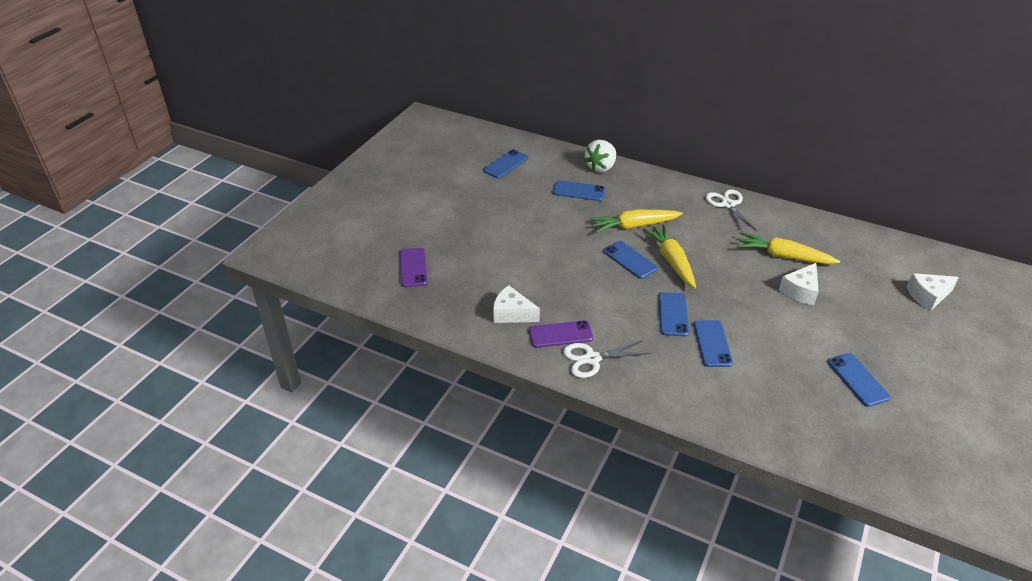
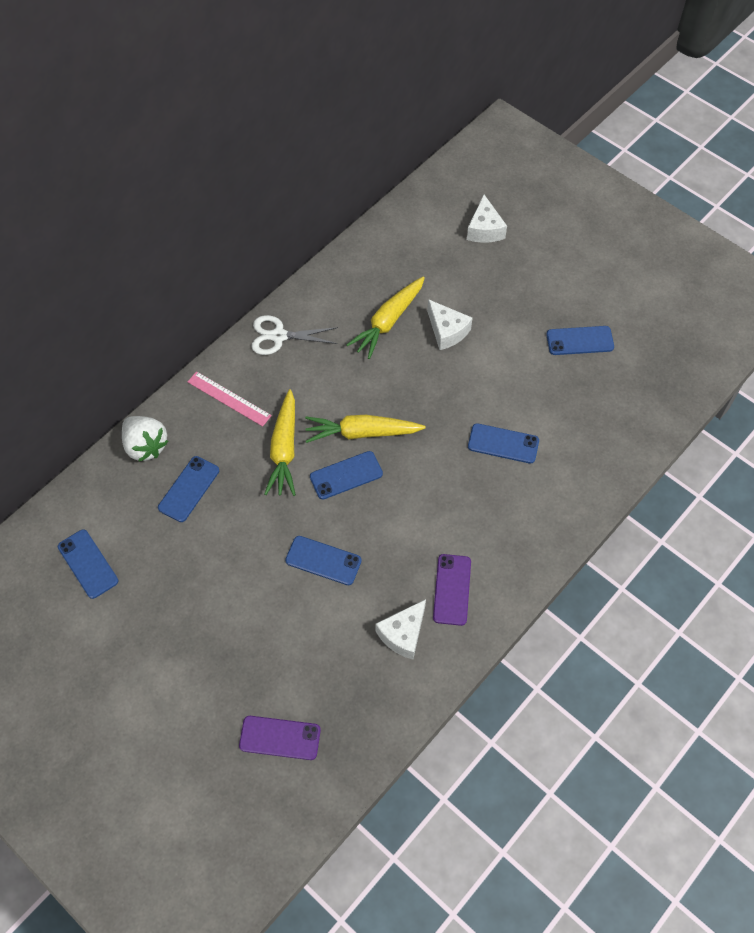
camera: 75 degrees left, 20 degrees up
white scissors [563,340,651,378] -> none
blue phone [658,292,689,337] -> blue phone moved to [285,536,362,585]
none -> pink ruler [188,371,272,427]

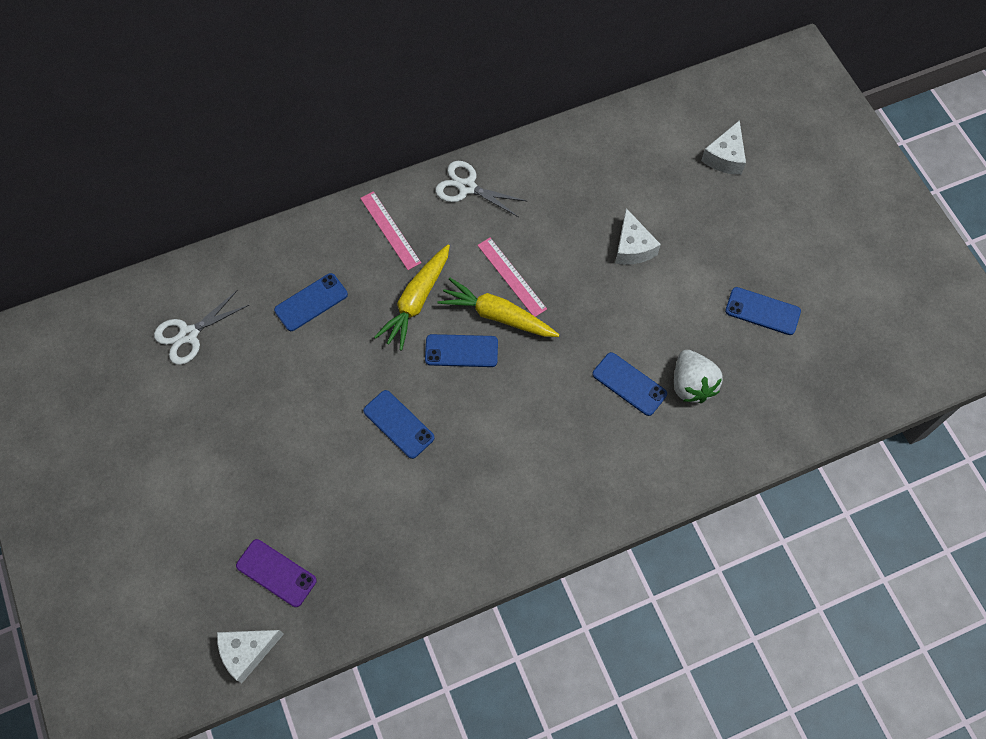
camera: 25 degrees right, 5 degrees up
blue phone [58,529,118,599] -> white scissors [154,290,249,365]
white strawberry [122,416,169,462] -> white strawberry moved to [674,350,723,403]
yellow carrot [347,277,425,359] -> none
white cheese [376,599,426,660] -> white cheese moved to [217,630,284,683]
purple phone [433,554,471,626] -> none
none -> pink ruler [477,238,547,317]

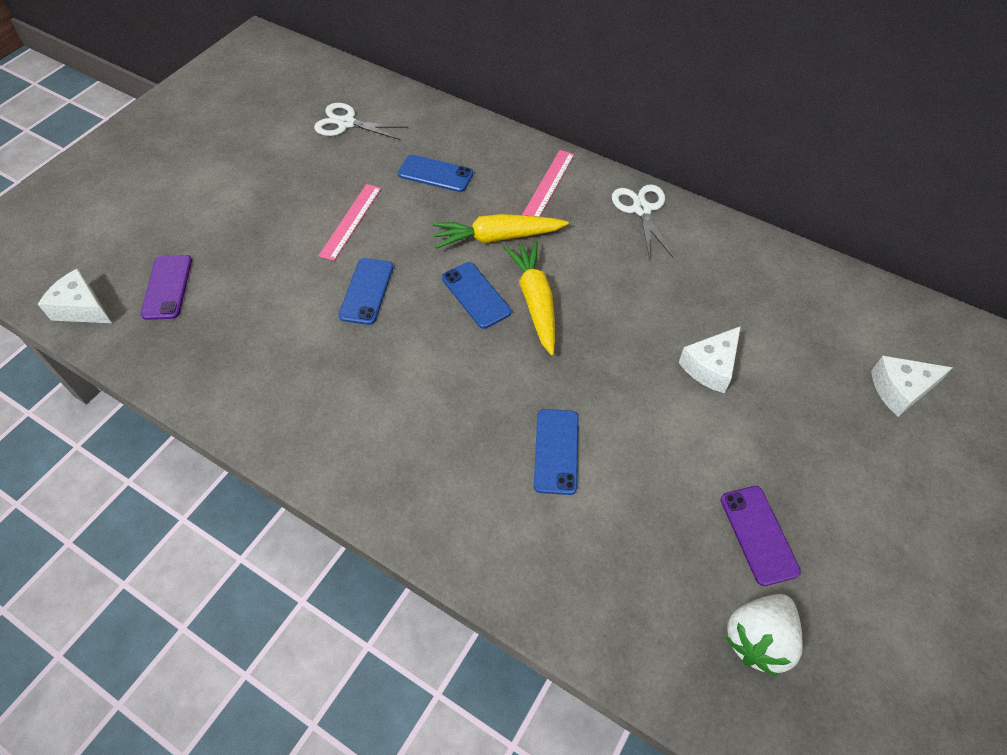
camera: 55 degrees right, 10 degrees down
pink ruler [477,238,547,317] -> pink ruler moved to [318,184,381,261]
white strawberry [674,350,723,403] -> white strawberry moved to [726,594,803,677]
blue phone [725,287,801,335] -> purple phone [721,486,801,586]

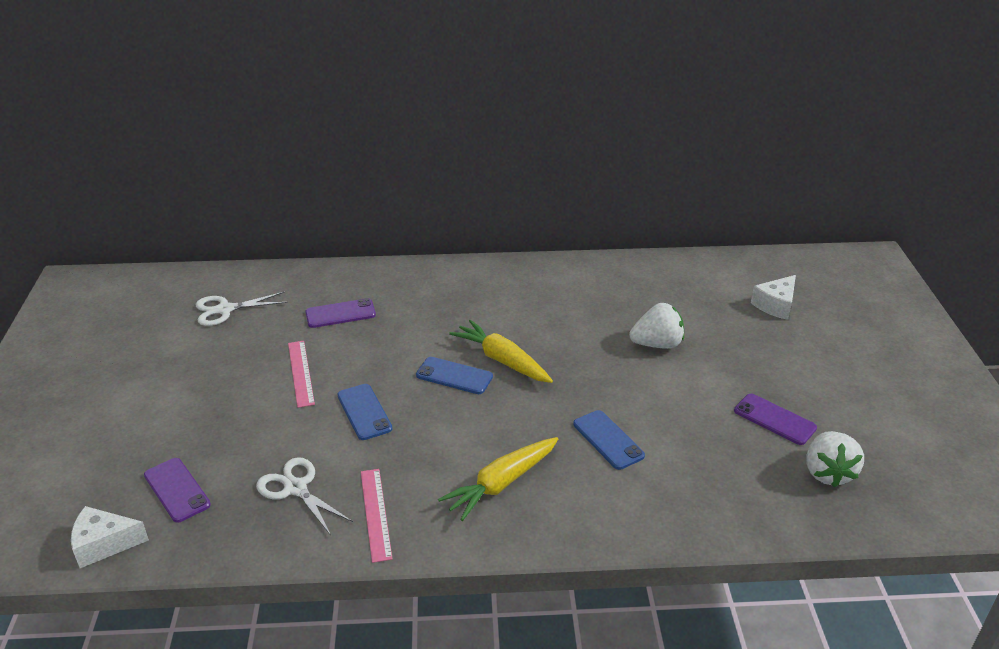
camera: 35 degrees left, 20 degrees down
blue phone [398,155,473,192] -> purple phone [305,298,376,328]
yellow carrot [432,214,569,249] -> yellow carrot moved to [438,437,558,521]
pink ruler [522,150,574,217] -> pink ruler moved to [361,469,393,563]
white scissors [612,184,673,260] -> white scissors moved to [256,457,353,535]
white cheese [679,326,741,393] -> white strawberry [629,303,684,349]

